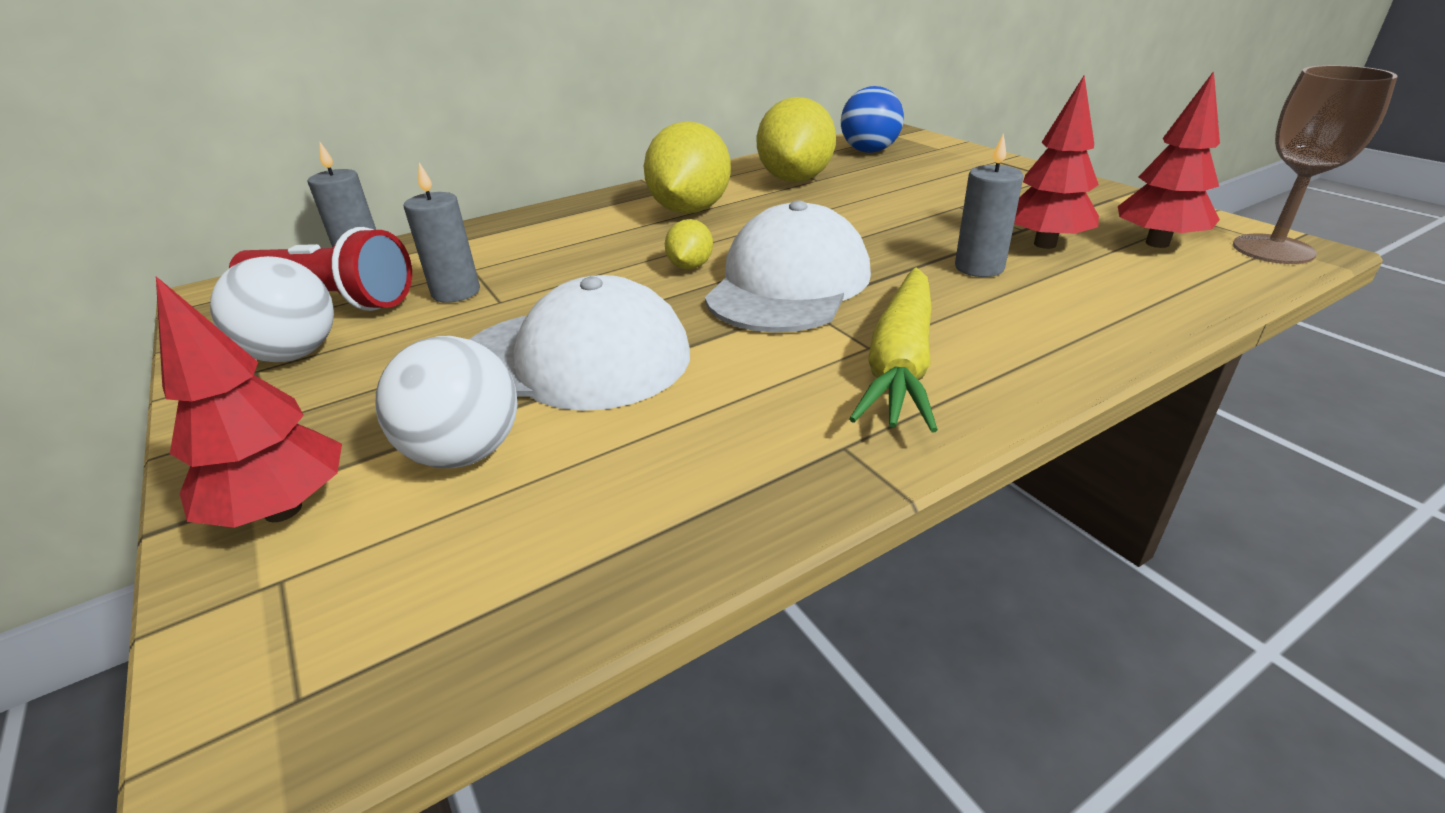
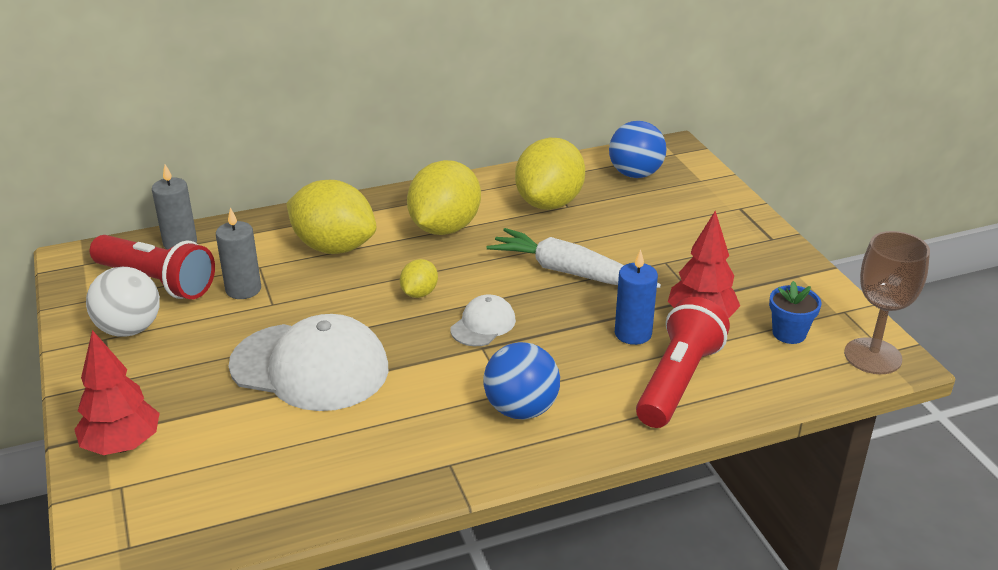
camera: 10 degrees right, 0 degrees up
white ball [376,336,518,468] -> none
white cap [705,201,871,333] -> white cap [451,294,516,346], size x0.48
yellow carrot [849,268,938,433] -> blue ball [483,342,560,419]
grey candle [955,133,1024,277] -> blue candle [615,249,658,345]
red tree [1118,71,1220,248] -> blue flower pot [769,281,822,344]
none -> yellow lemon [286,180,377,254]
none -> white carrot [486,228,661,288]
none -> red flashlight [636,297,730,428]

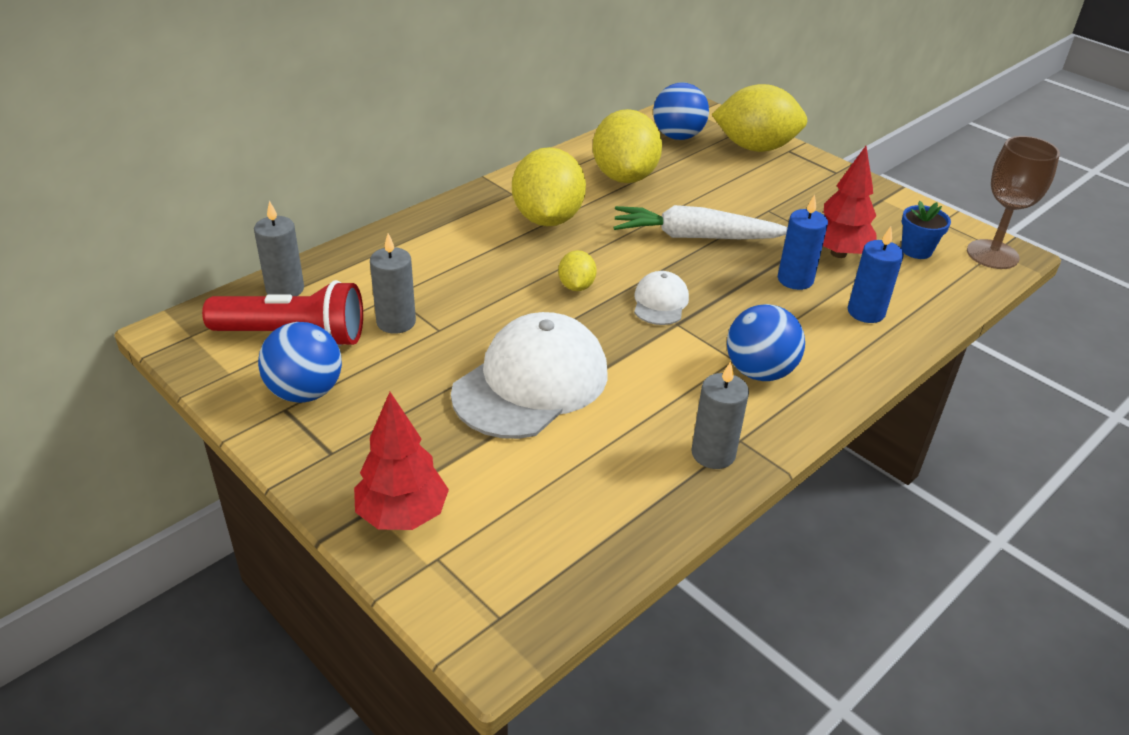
camera: 25 degrees left, 5 degrees up
white ball [86,267,160,337] -> blue ball [258,322,342,403]
white cap [229,314,388,411] -> white cap turned 45 degrees counterclockwise [451,312,607,439]
yellow lemon [286,180,377,254] -> yellow lemon moved to [712,84,808,152]
red flashlight [636,297,730,428] -> blue candle [848,226,904,323]
none -> grey candle [691,361,749,469]

